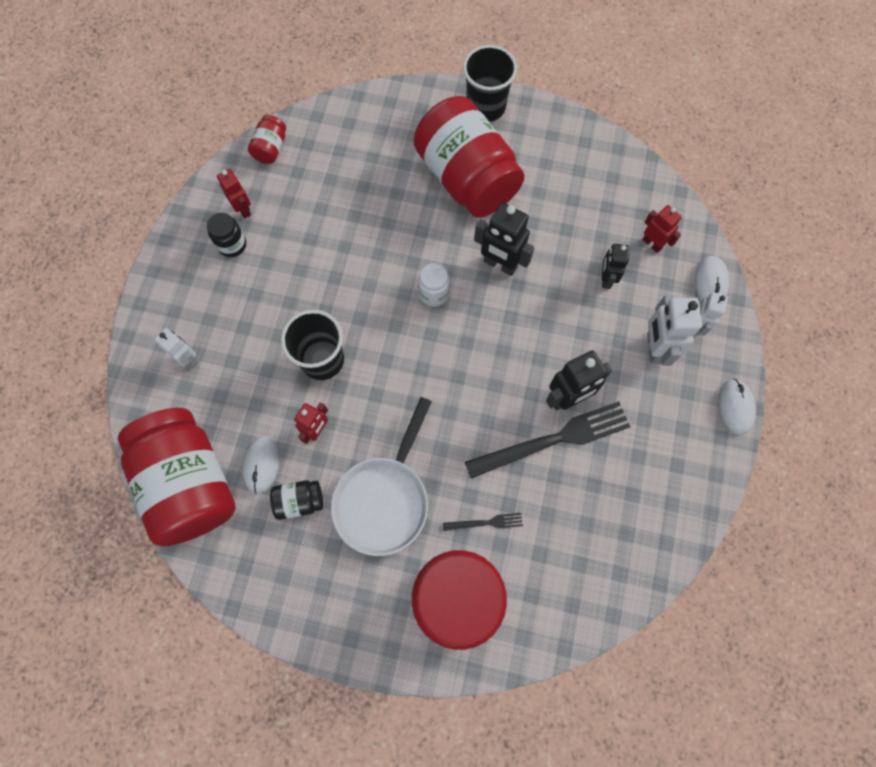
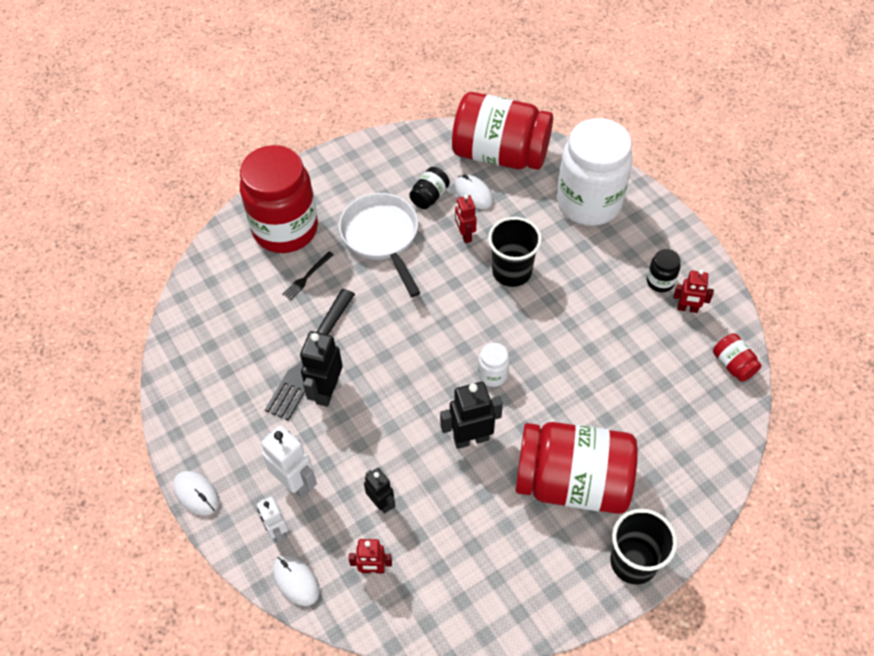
camera: 135 degrees right, 15 degrees down
white robot [154,328,199,369] -> white jar [557,118,633,226]

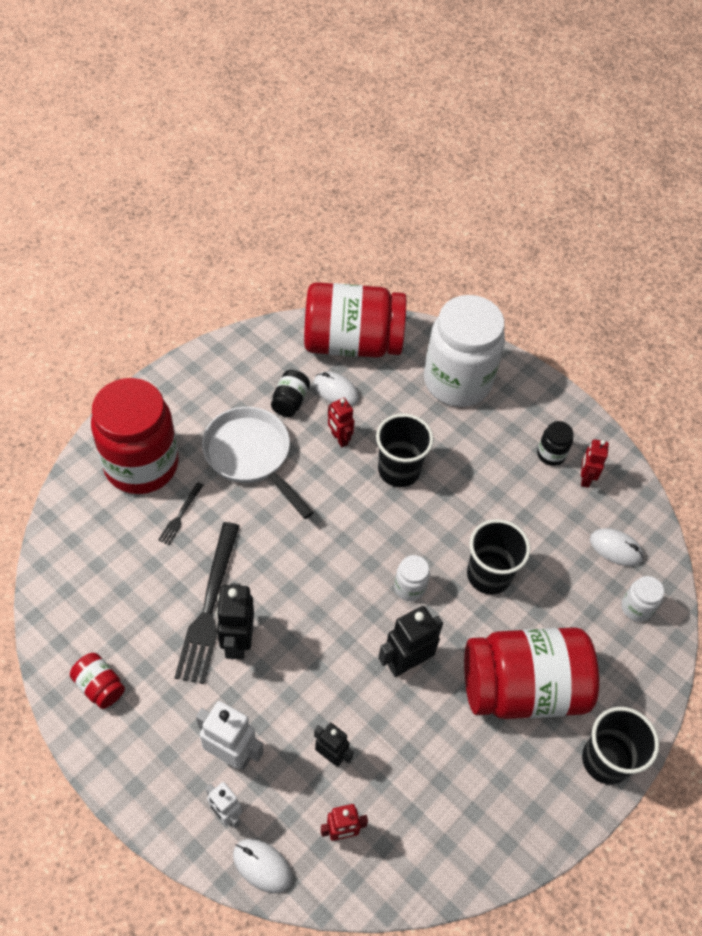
camera: 20 degrees left, 0 degrees up
white mouse [173,471,219,516] -> white mouse moved to [590,528,644,566]
red robot [673,270,714,313] -> red robot turned 105 degrees clockwise [581,439,609,488]
red jar [713,334,762,382] -> red jar moved to [70,653,125,709]
none -> black cup [467,519,530,595]
none -> white jar [621,576,664,622]

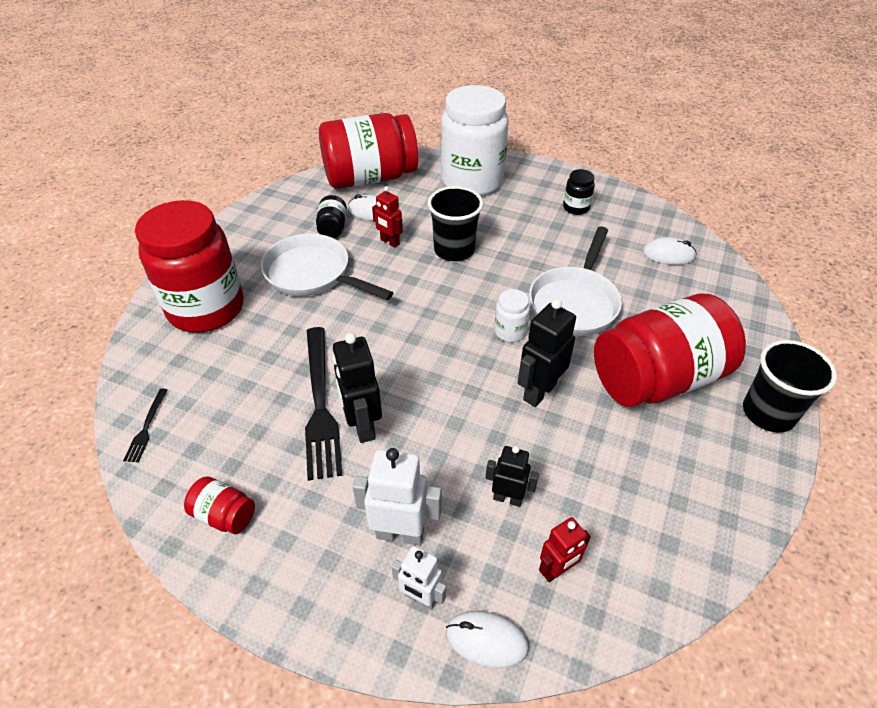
camera: 15 degrees left, 10 degrees down
black fork [158,482,203,545] -> black fork moved to [123,389,168,462]
black cup [467,519,530,595] -> white pan [529,226,622,336]
red robot [581,439,609,488] -> none
white jar [621,576,664,622] -> none

